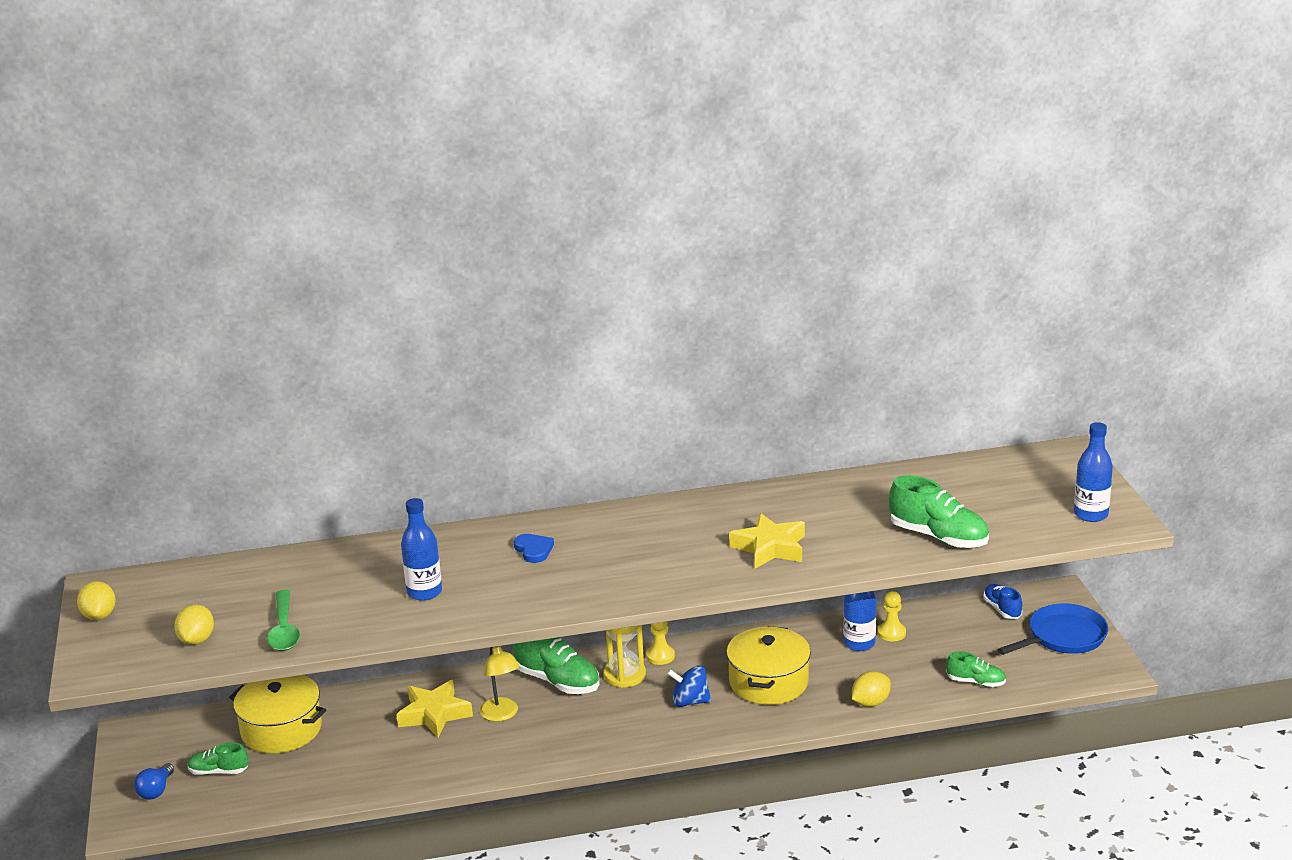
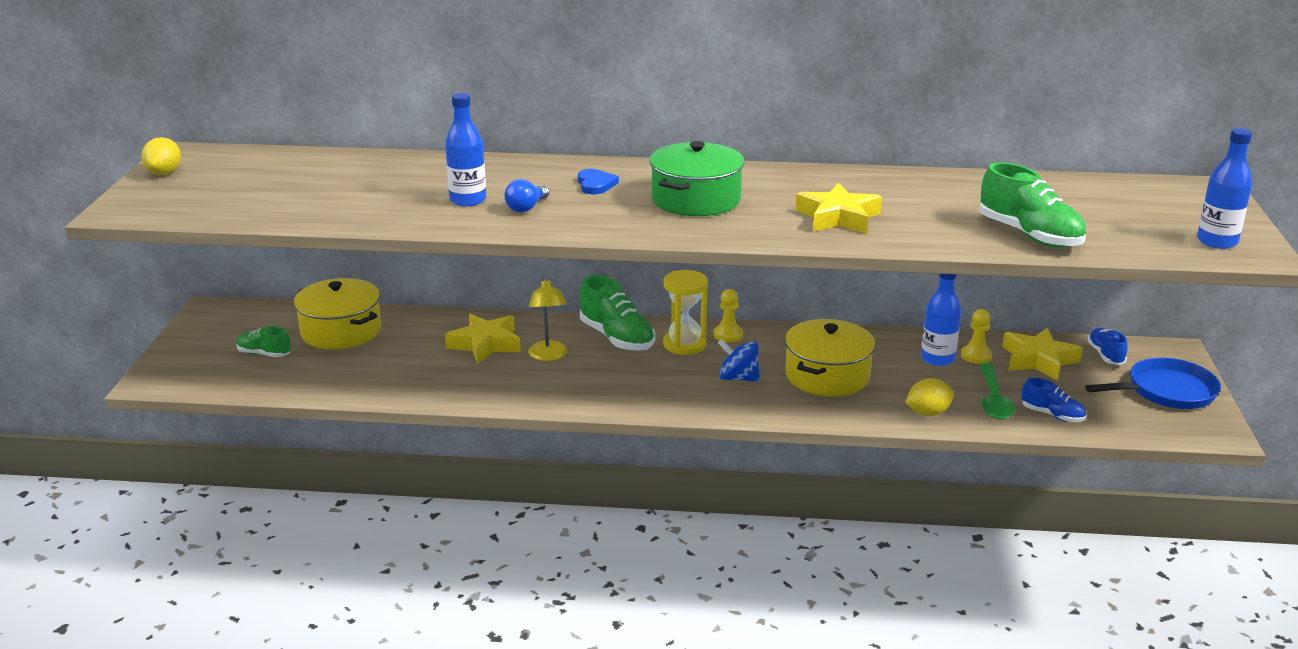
camera: 15 degrees right, 0 degrees up
blue light bulb [134,763,174,800] -> blue light bulb moved to [504,179,549,212]
yellow lemon [174,604,214,645] -> none
green spoon [267,590,300,651] -> green spoon moved to [980,363,1015,419]
green shoe [946,651,1006,687] -> blue shoe [1021,378,1086,422]
none -> green pot [650,141,744,216]
none -> yellow star [1002,328,1083,381]

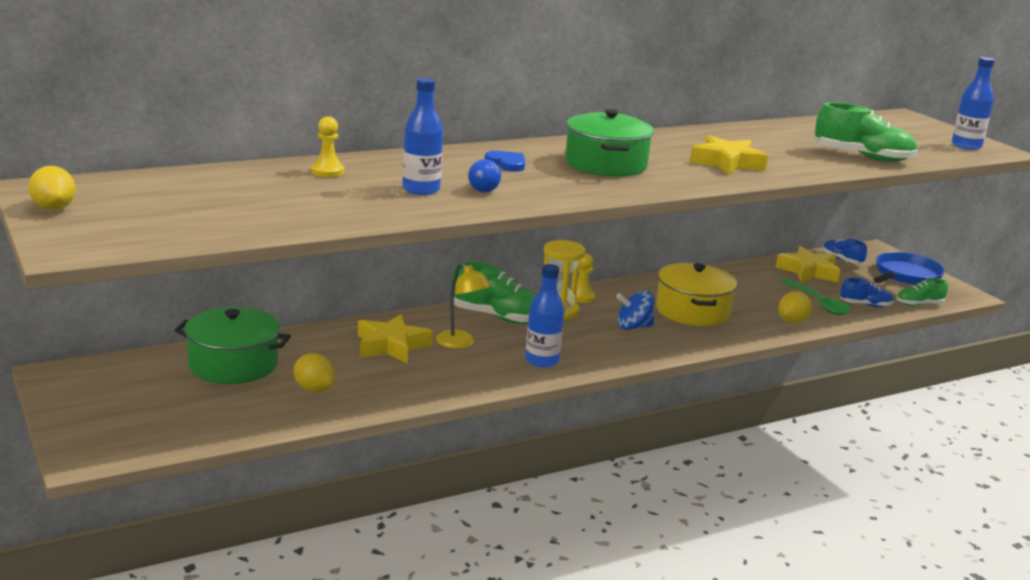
camera: 35 degrees left, 5 degrees down
green shoe [236,326,291,357] -> green shoe moved to [896,278,948,306]
yellow pot [294,278,381,349] -> green pot [174,307,291,384]
blue bottle [921,274,961,366] -> blue bottle moved to [525,264,564,368]
yellow pawn [961,309,992,364] -> yellow pawn moved to [311,116,344,177]
none -> yellow lemon [293,353,336,393]

